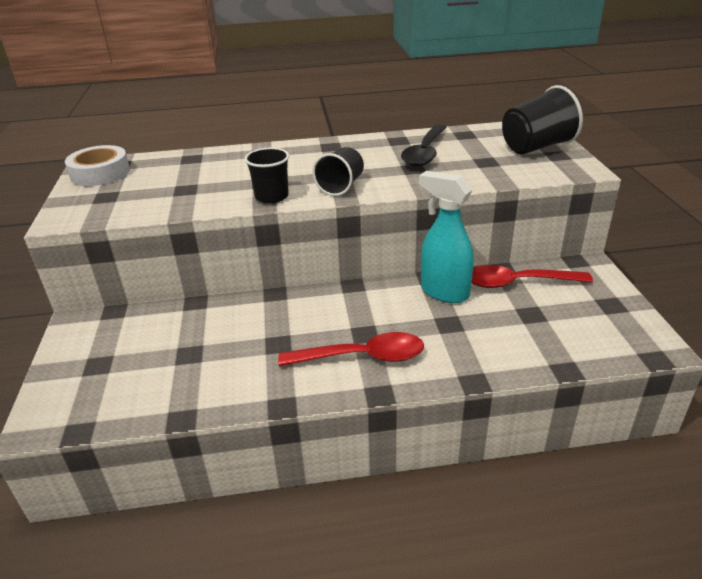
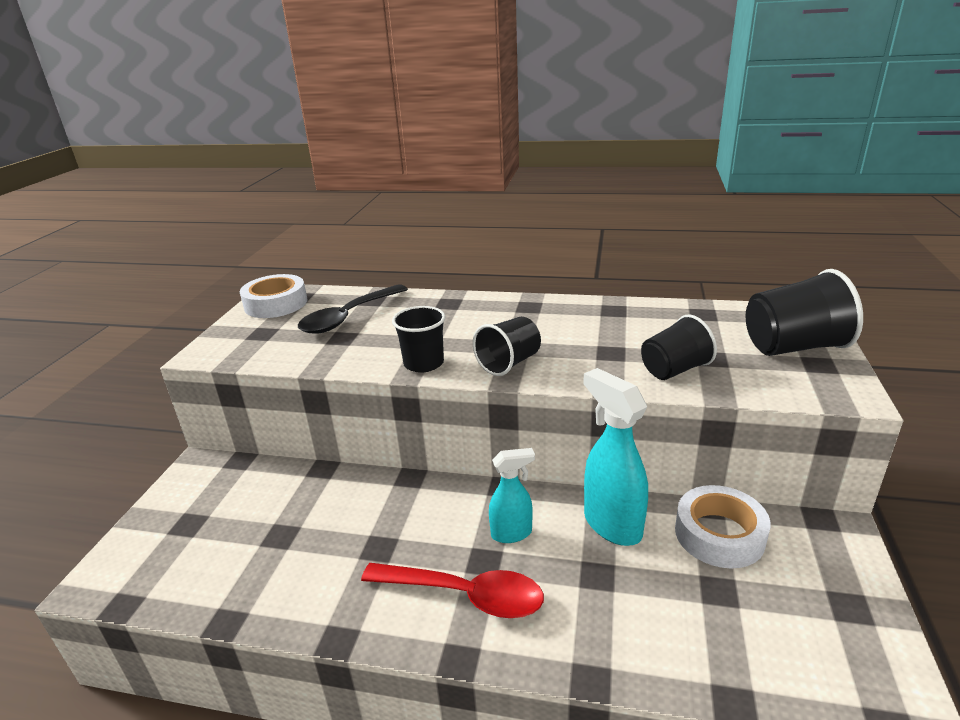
camera: 20 degrees right, 5 degrees down
black spoon [401,124,447,167] -> black spoon moved to [298,284,408,334]
red spoon [471,265,593,288] -> white tape [675,485,771,568]
none -> turquoise spray bottle [489,448,535,543]
none -> black cup [641,314,717,380]

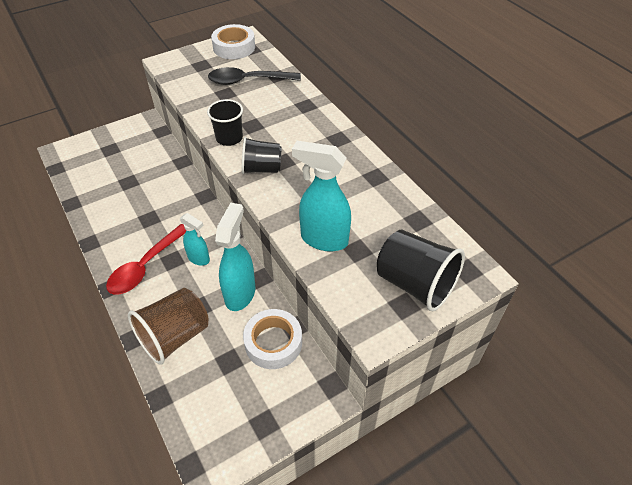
camera: 45 degrees right, 20 degrees up
red spoon [361,563,544,618] -> red spoon turned 60 degrees clockwise [106,224,186,295]
black cup [641,314,717,380] -> turquoise spray bottle [292,141,351,252]
none -> brown cup [128,288,209,365]

